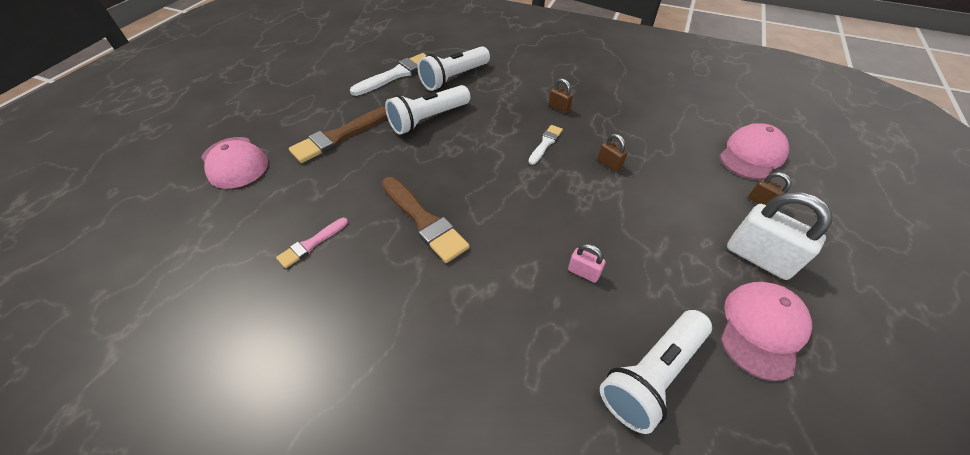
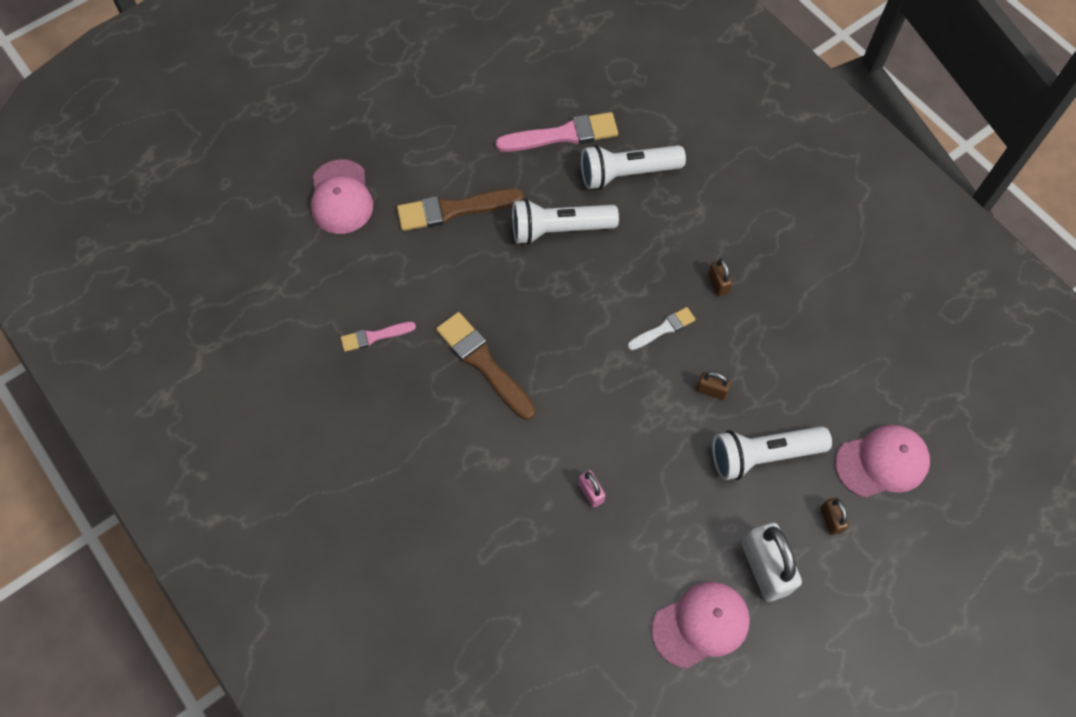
camera: 30 degrees right, 15 degrees up
white brush [350,53,427,96] -> pink brush [495,112,618,152]
brown brush [382,177,470,263] -> brown brush turned 150 degrees clockwise [436,312,535,420]
brown padlock [598,134,627,171] -> brown padlock turned 60 degrees counterclockwise [697,372,731,400]
white flashlight [600,310,712,434] -> white flashlight moved to [712,426,832,480]

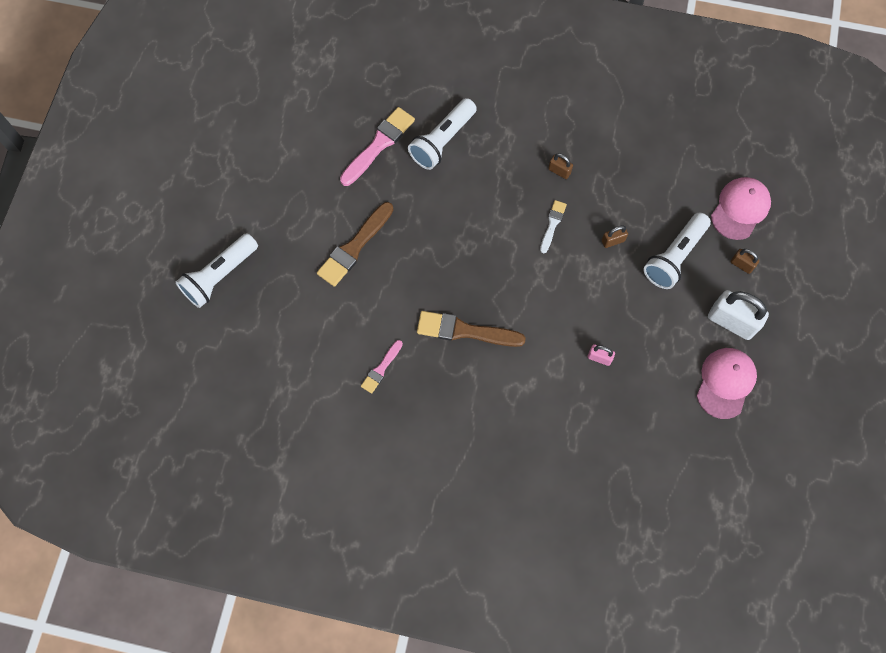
camera: 40 degrees left, 5 degrees up
pink cap [311,159,373,234] -> none
white flashlight [512,199,619,245] -> white flashlight moved to [176,233,258,308]

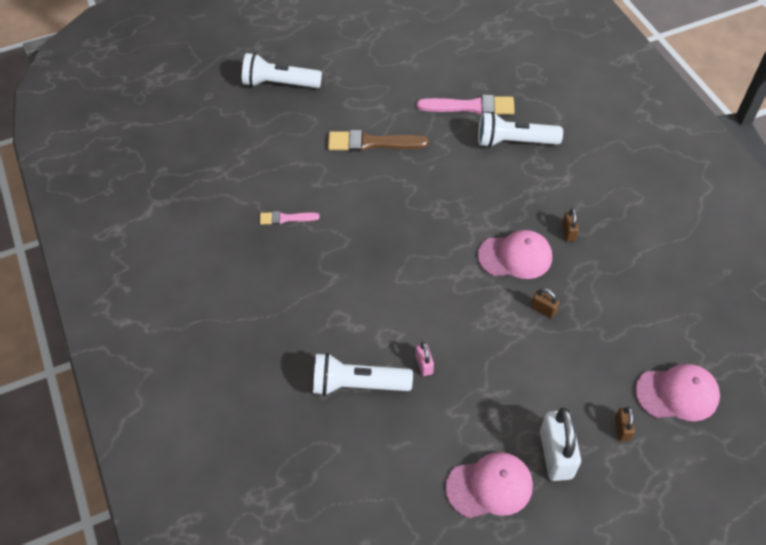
camera: 55 degrees right, 15 degrees down
brown brush [417,311,526,347] -> none
white brush [540,200,567,253] -> pink cap [478,230,552,279]
white flashlight [644,212,711,289] -> white flashlight moved to [313,353,413,396]

